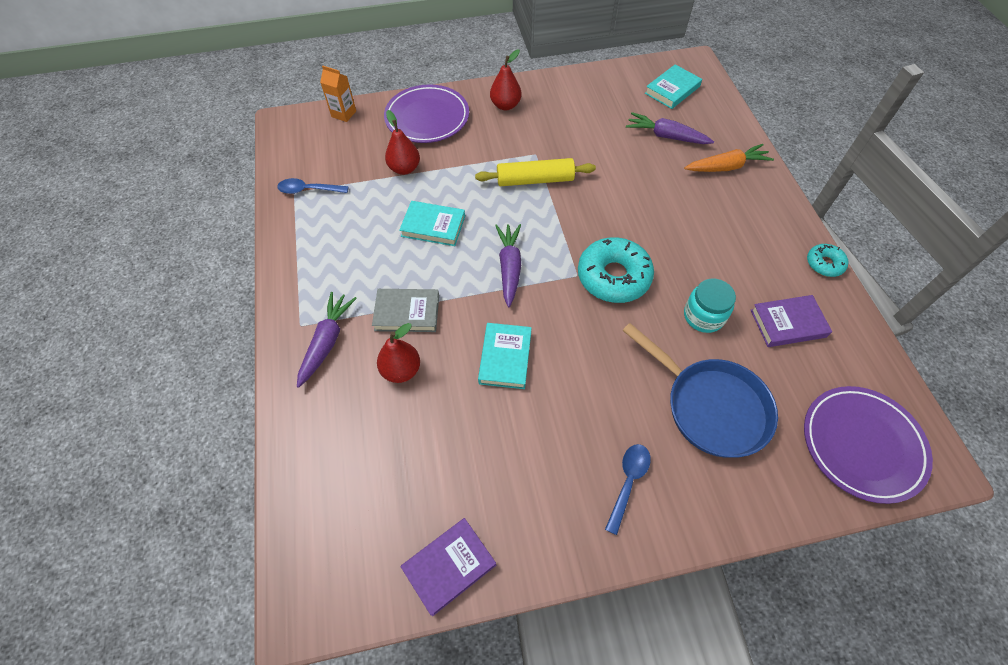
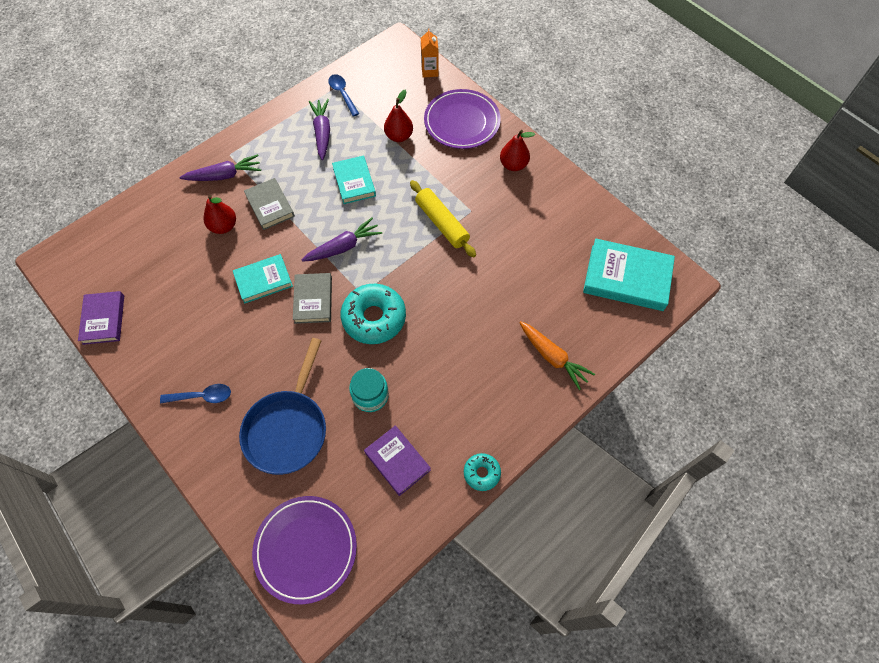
camera: 60 degrees right, 5 degrees up
purple book [400,518,496,616] -> purple book turned 60 degrees clockwise [78,291,124,345]
purple carrot [626,112,714,144] -> purple carrot moved to [309,99,330,160]
turquoise book [645,64,702,109] -> turquoise book [583,238,675,311], size x1.60
none -> grey book [293,273,332,324]

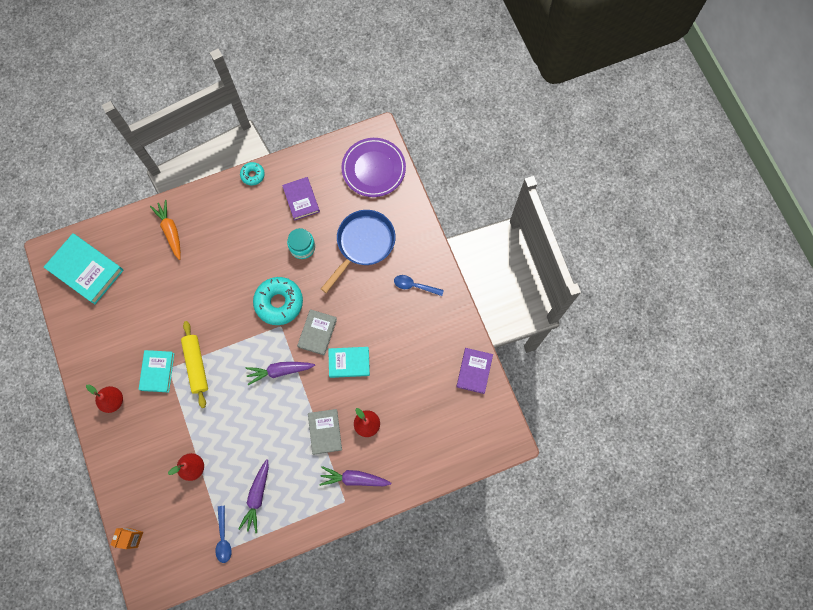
camera: 160 degrees left, 10 degrees up
turquoise book [332,155,376,204] -> turquoise book moved to [139,350,174,393]
purple plate [424,89,501,149] -> none

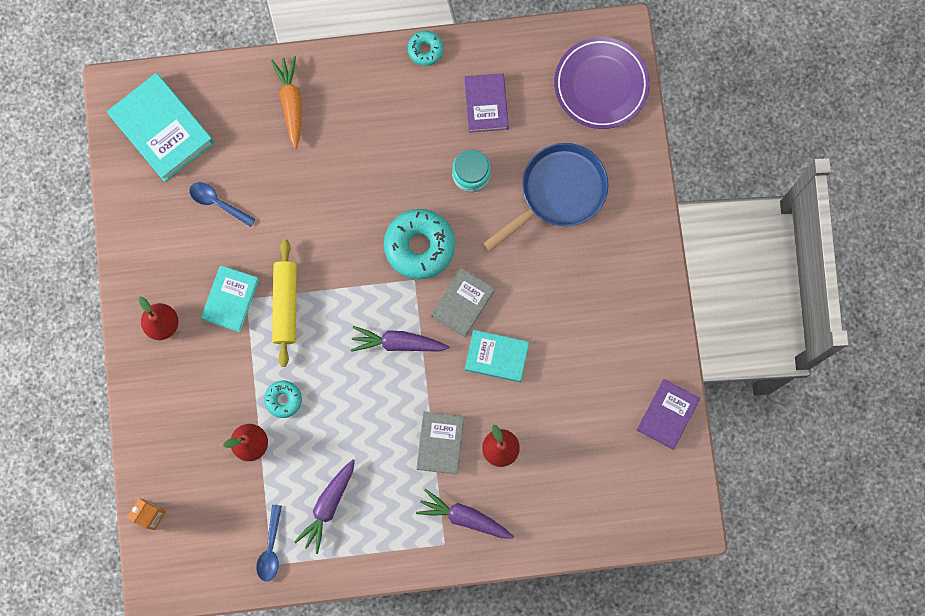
camera: 15 degrees right, 5 degrees up
blue spoon [394,275,444,296] -> blue spoon moved to [189,182,256,227]
none -> turquoise donut [264,381,302,418]

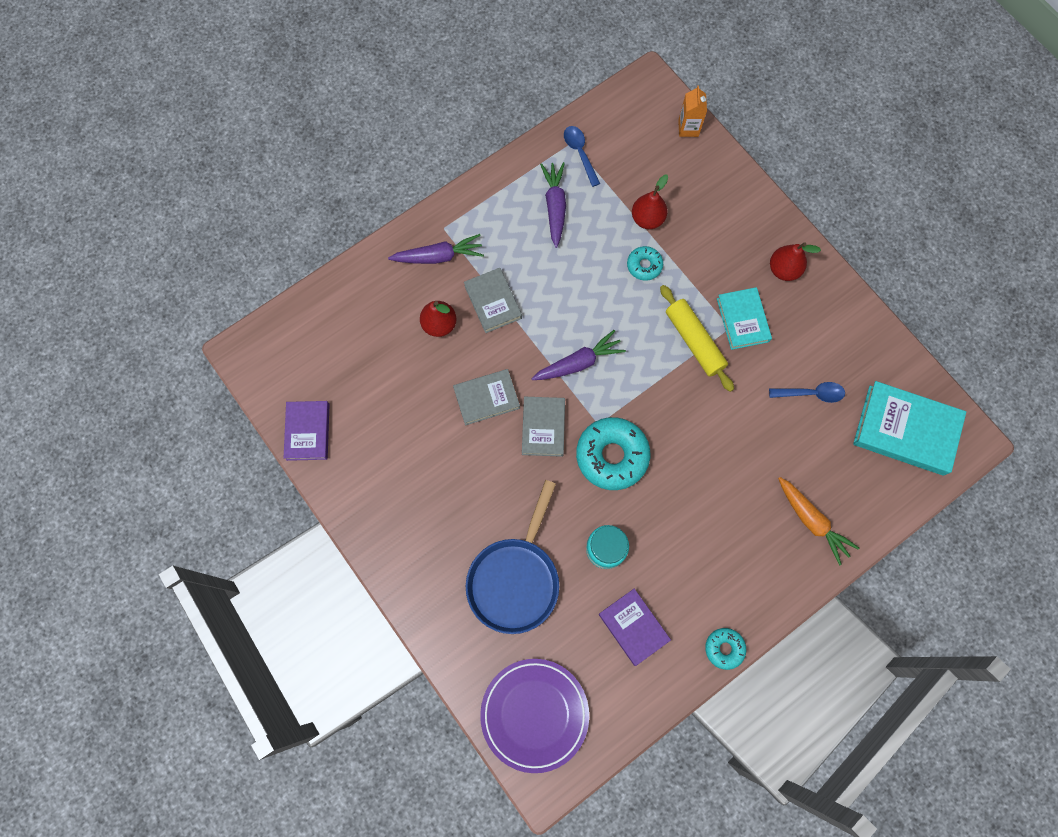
camera: 150 degrees right, 5 degrees down
turquoise book [465,330,529,382] -> grey book [453,369,520,425]

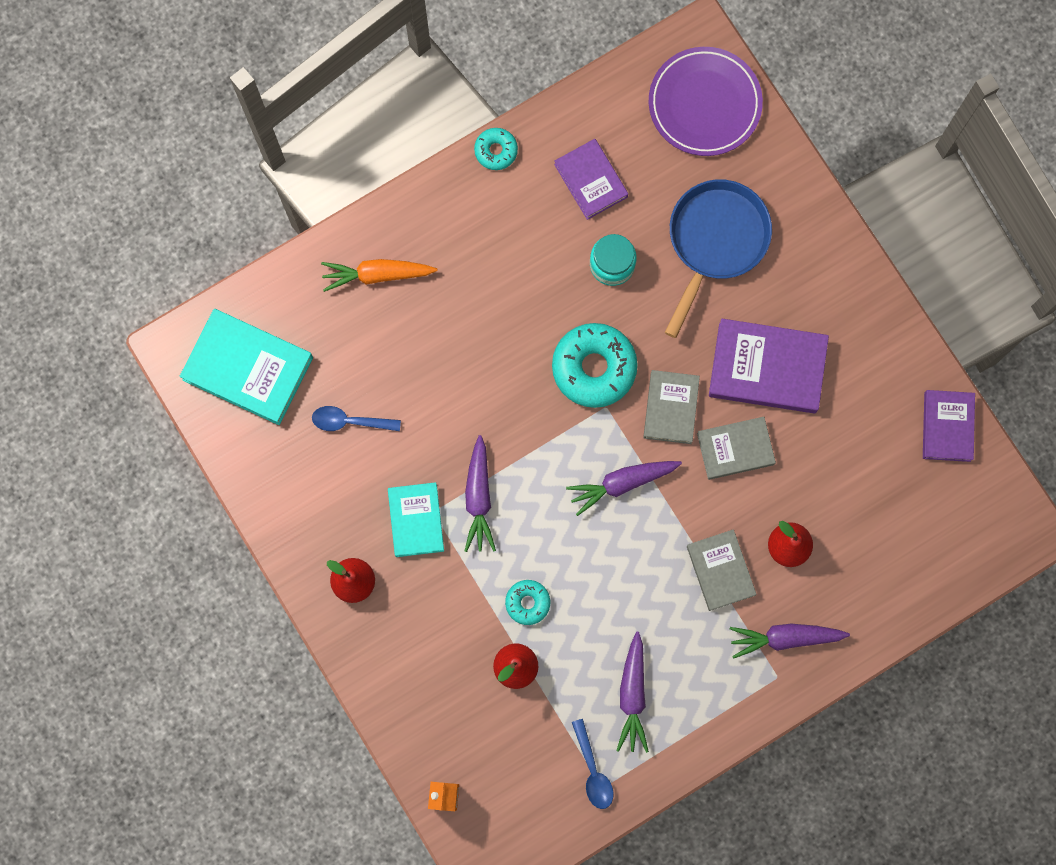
camera: 175 degrees left, 5 degrees up
yellow rolling pin [660,285,734,392] -> purple carrot [465,435,496,552]
orange carrot [778,477,859,566] -> orange carrot turned 60 degrees counterclockwise [321,259,437,292]
none -> purple book [709,319,829,414]

